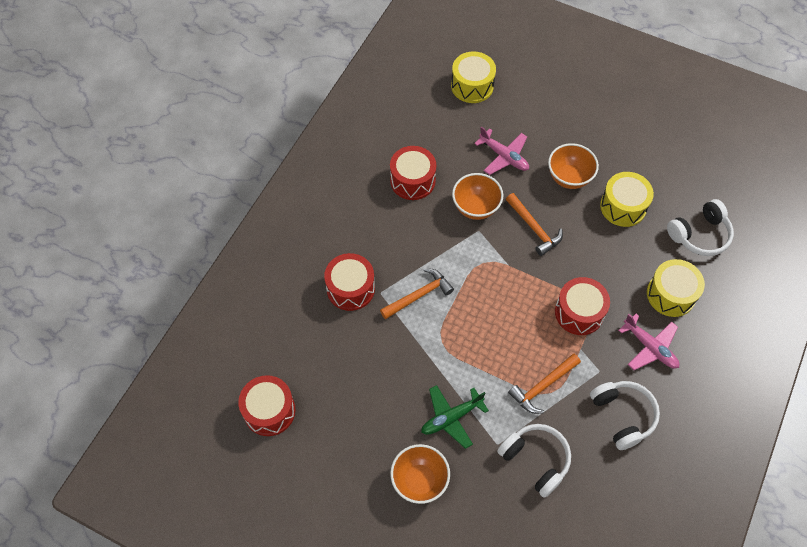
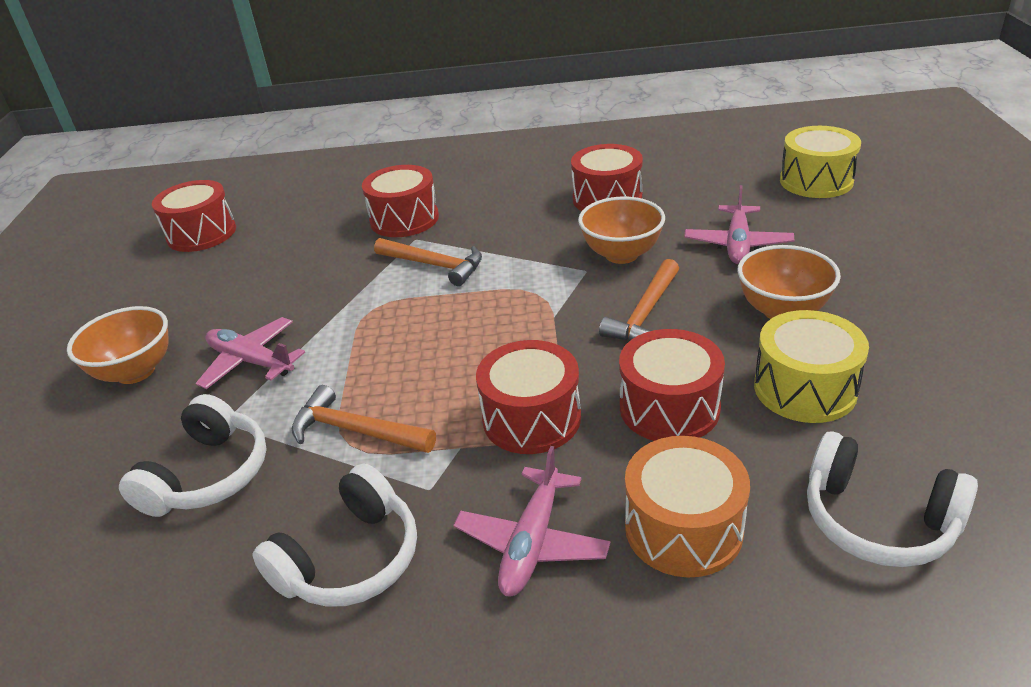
camera: 65 degrees right, 25 degrees down
green plane [421,385,489,449] -> pink plane [196,317,305,389]
yellow drum [647,259,705,317] -> orange drum [625,436,750,577]
none -> red drum [619,329,725,441]

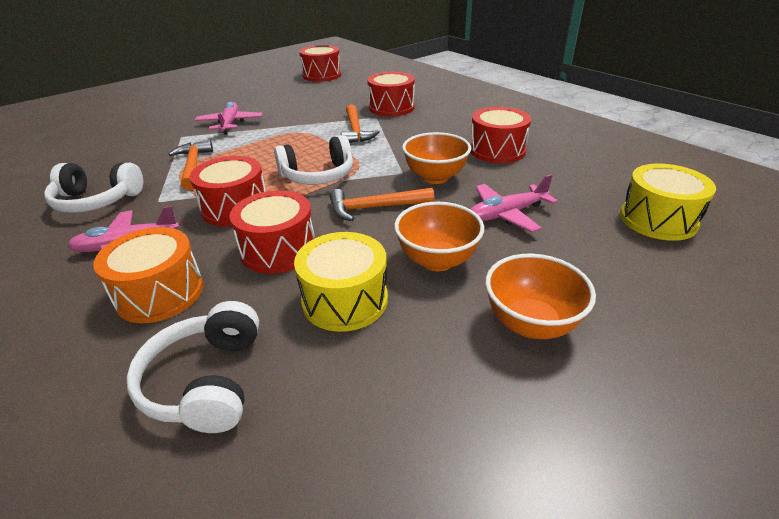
camera: 50 degrees right, 0 degrees up
orange bowl [67,306,168,384] -> orange bowl moved to [485,254,596,339]
white headphones [119,394,267,517] -> white headphones moved to [274,135,353,185]

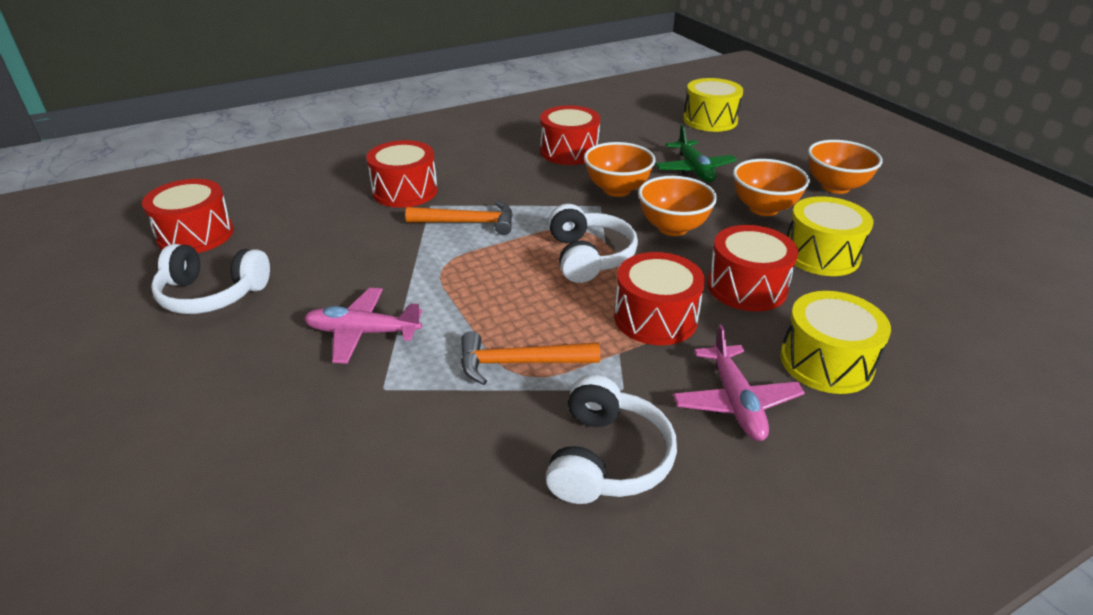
camera: 80 degrees left, 0 degrees up
orange drum [94,227,203,323] -> yellow drum [780,291,891,394]
white headphones [126,301,259,433] -> white headphones moved to [151,244,270,314]
orange hammer [330,188,435,221] -> orange bowl [638,176,717,236]
pink plane [470,174,558,232] -> green plane [655,125,737,182]

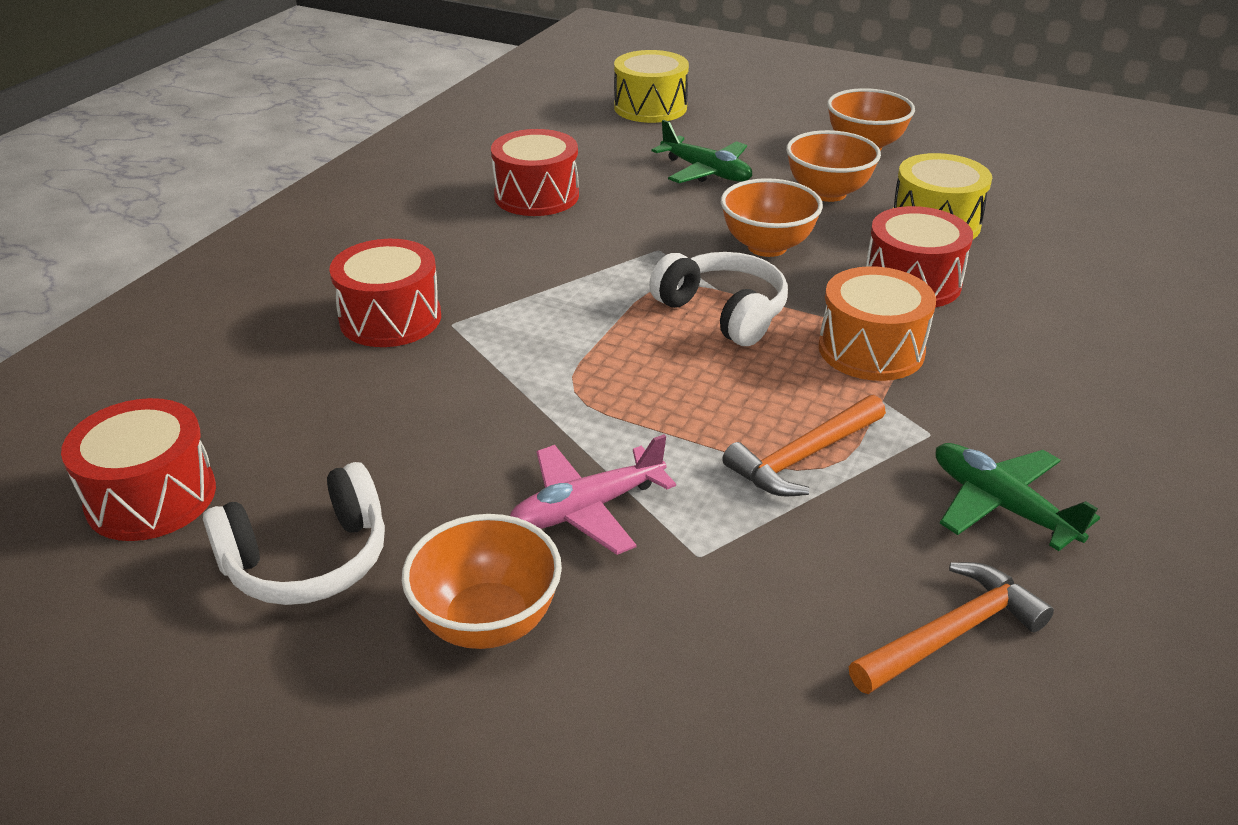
camera: 35 degrees left, 0 degrees up
orange hammer [405,201,513,235] -> orange hammer moved to [849,562,1054,694]
white headphones [546,375,677,504] -> green plane [935,443,1100,551]
orange bowl [584,142,655,197] -> orange bowl moved to [402,514,562,649]
red drum [614,252,705,345] -> orange drum [818,266,936,381]
pink plane [673,324,805,441] -> none
yellow drum [780,291,891,394] -> none

